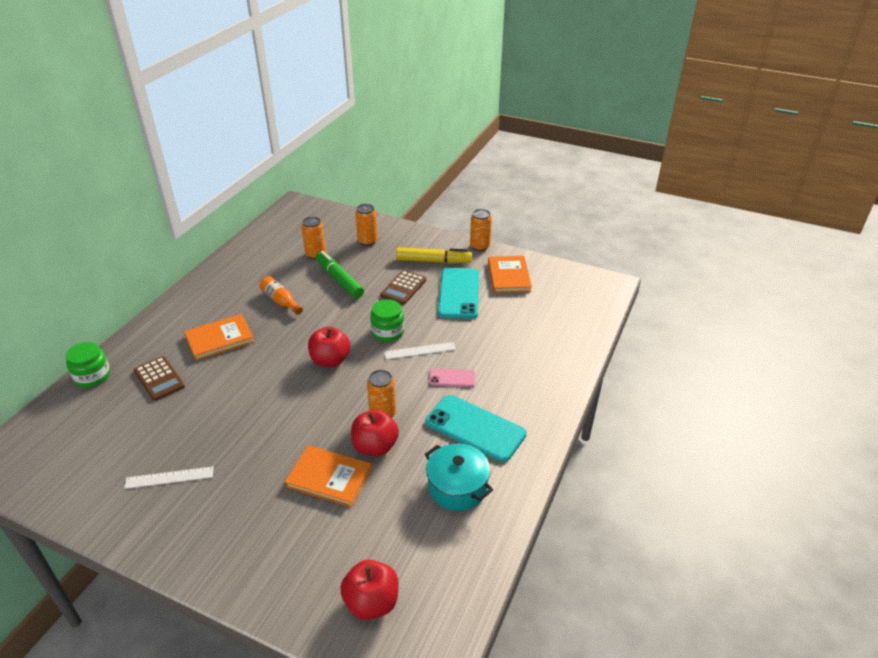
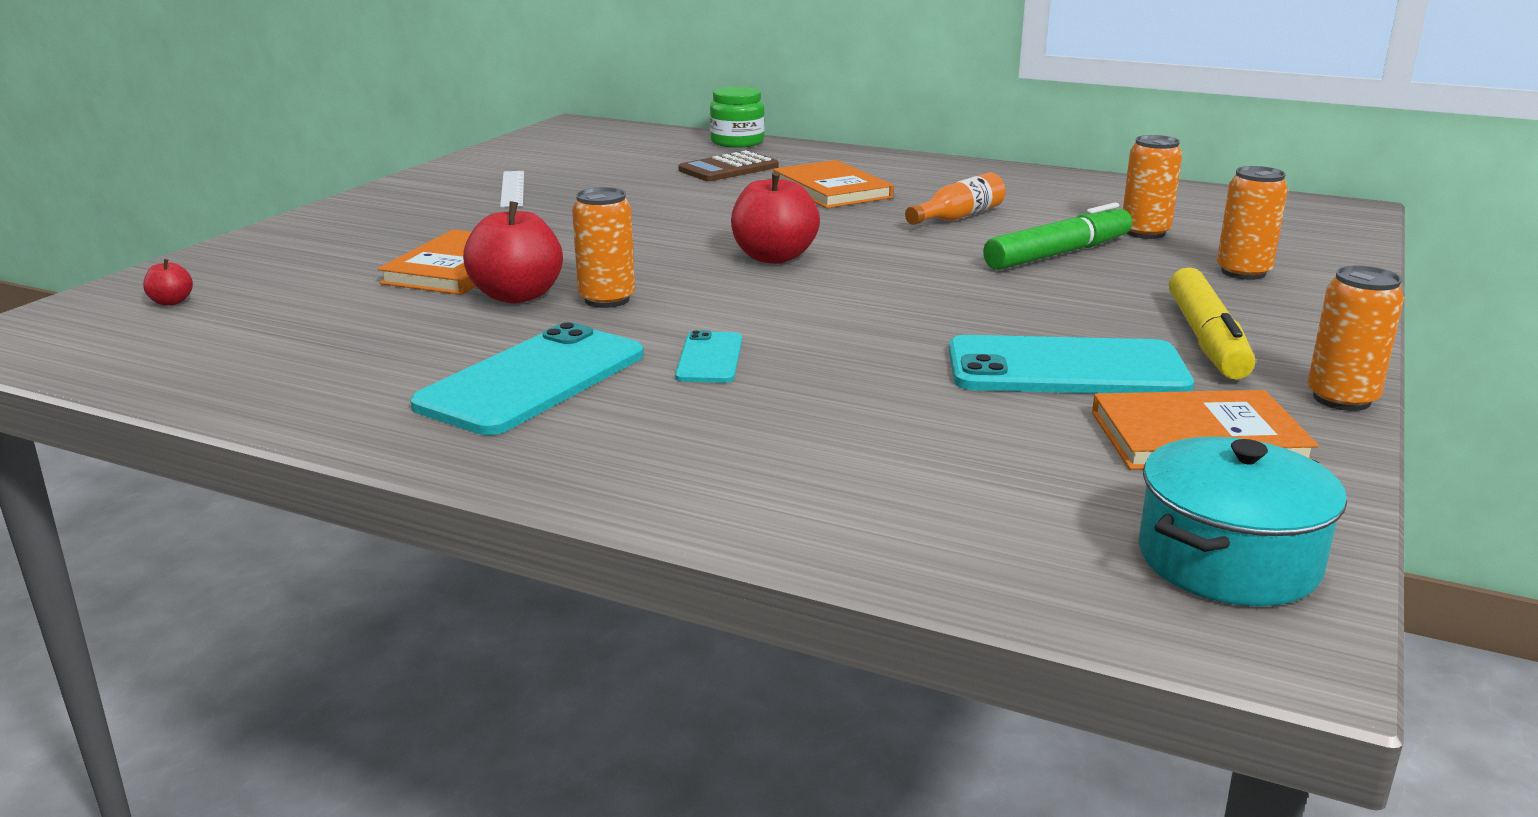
camera: 90 degrees right, 15 degrees down
red apple [340,560,399,620] -> red apple [143,259,193,305], size x0.46
green jar [370,299,404,342] -> none
brown calculator [380,270,426,305] -> none
white ruler [384,342,456,360] -> none
turquoise pot [425,444,493,511] -> turquoise pot moved to [1139,437,1347,606]
pink phone [429,368,475,387] -> turquoise phone [675,330,742,383]

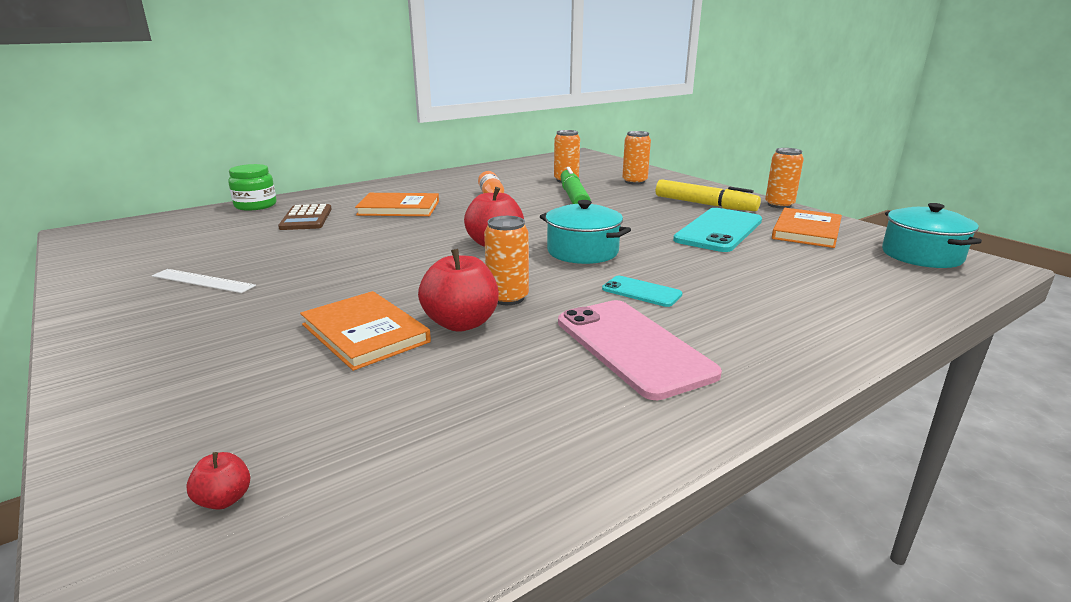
camera: 60 degrees left, 0 degrees up
turquoise phone [410,322,644,435] -> pink phone [558,300,722,400]
none -> turquoise pot [540,200,631,264]

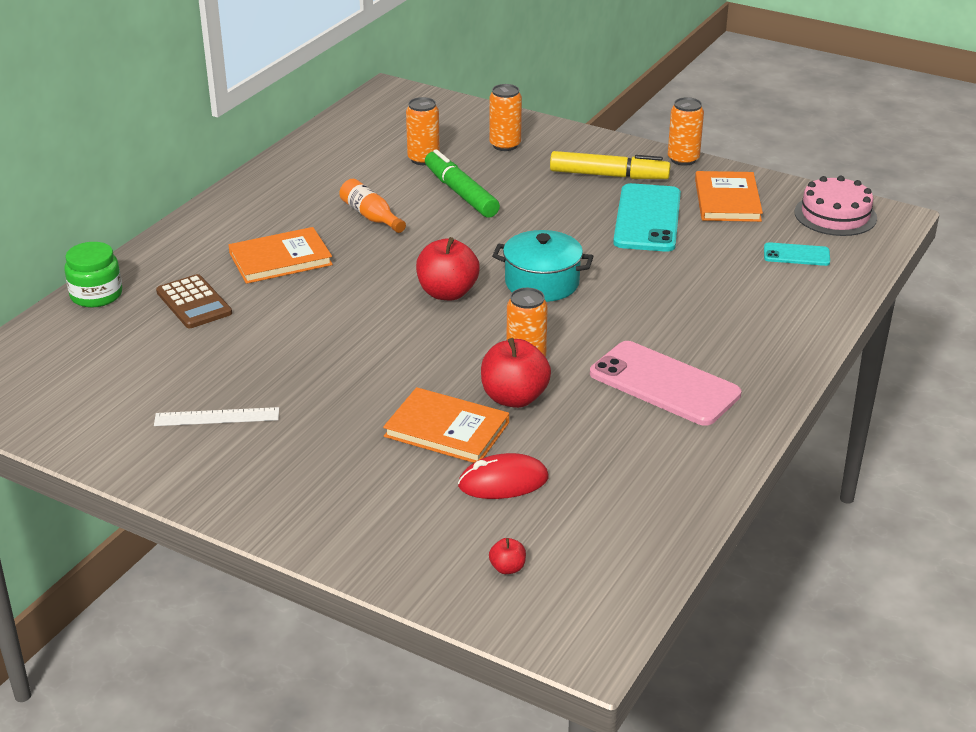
camera: 25 degrees left, 10 degrees up
turquoise phone [602,276,683,307] -> turquoise phone moved to [764,242,830,266]
turquoise pot [882,203,982,268] -> pink cake [794,176,877,236]
none -> red mouse [458,453,548,499]

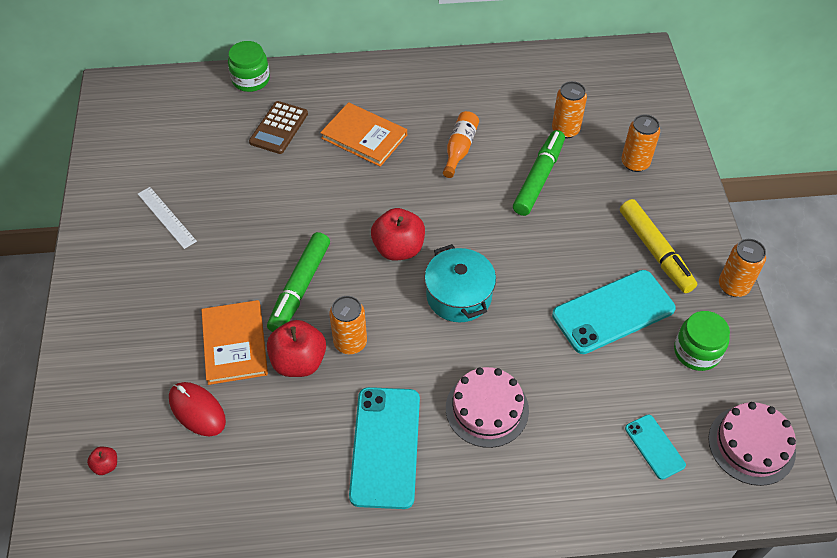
camera: 55 degrees right, 20 degrees up
pink phone [590,341,741,426] -> turquoise phone [349,387,420,509]
orange book [695,171,763,222] -> green jar [674,311,730,371]
none -> green marker [267,232,330,332]
none -> pink cake [446,367,529,448]

